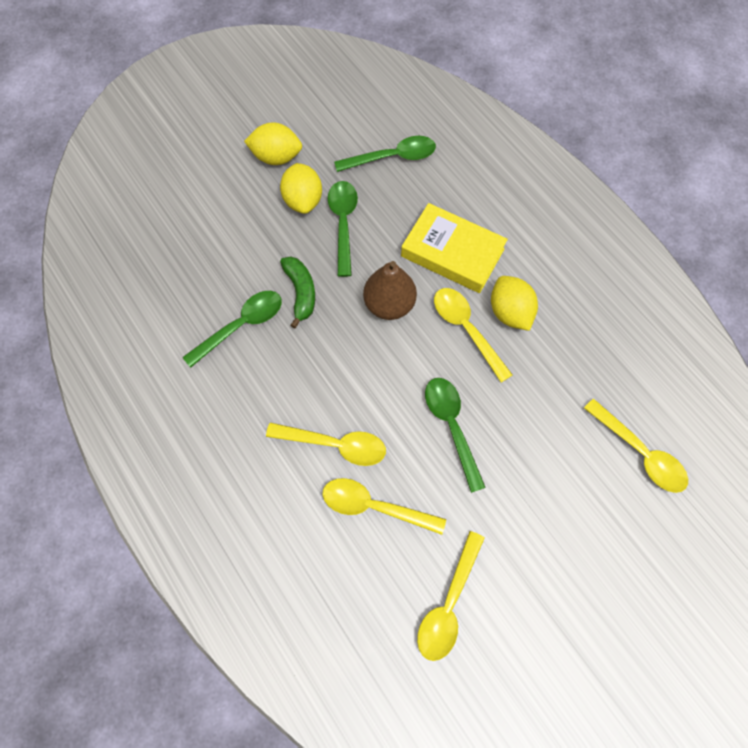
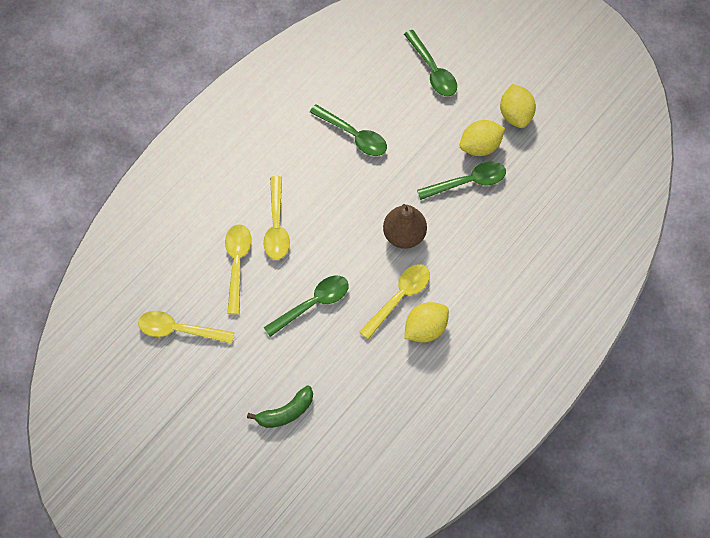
camera: 75 degrees right, 0 degrees up
green banana [280,256,315,328] -> green banana moved to [247,385,313,428]
green spoon [334,136,436,172] -> green spoon moved to [404,30,457,96]
yellow book [401,203,508,293] -> none
yellow spoon [584,399,688,493] -> none

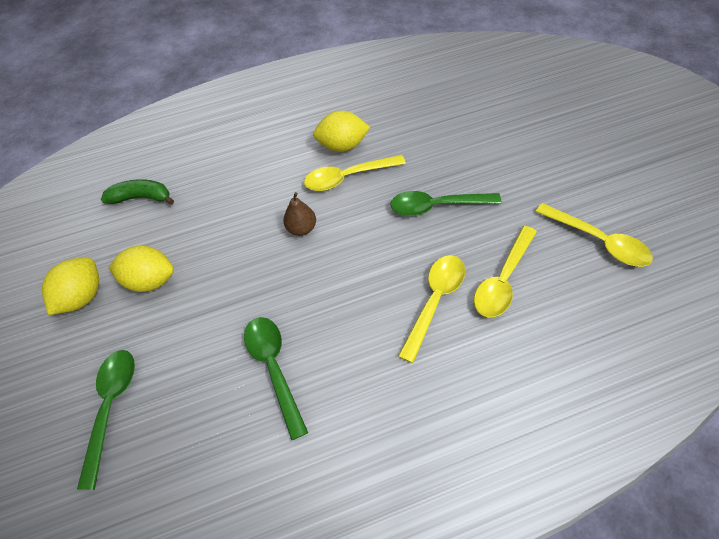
camera: 145 degrees left, 10 degrees down
green banana [247,385,313,428] -> green banana moved to [101,179,174,205]
brown pear [383,204,427,249] -> brown pear [283,192,316,236], size x0.62
green spoon [417,161,506,200] -> none

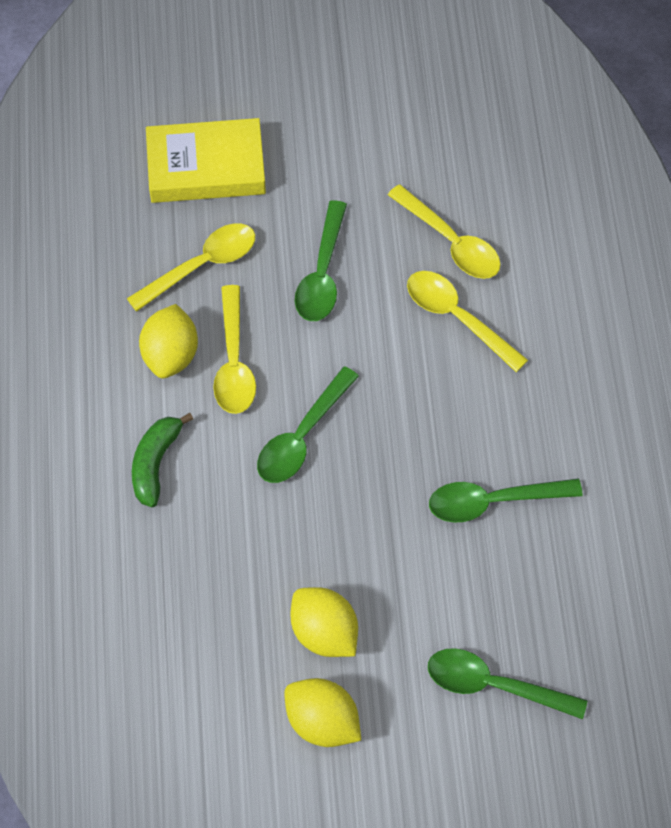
camera: 80 degrees left, 5 degrees up
green banana [101,179,174,205] -> green banana moved to [132,413,193,507]
yellow lemon [109,246,174,292] -> yellow lemon turned 60 degrees counterclockwise [290,587,358,657]
brown pear [283,192,316,236] -> green spoon [257,366,359,483]
yellow spoon [536,203,653,267] -> yellow spoon moved to [127,223,255,312]
none -> yellow book [146,118,266,203]

